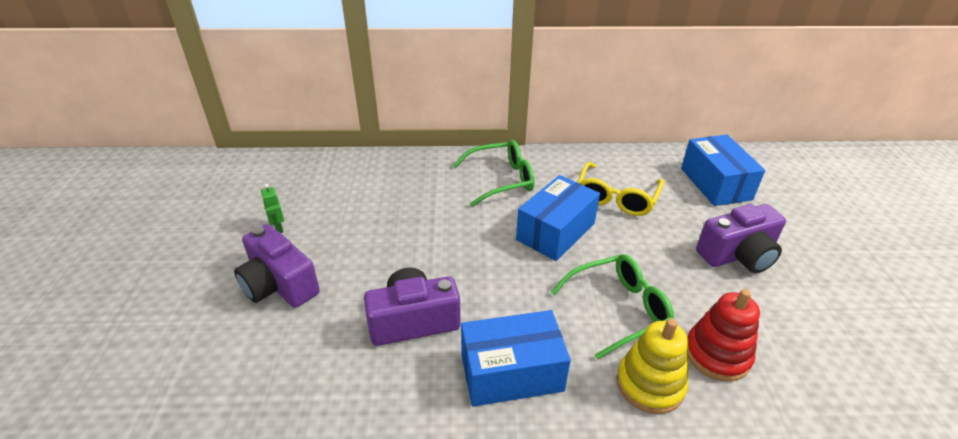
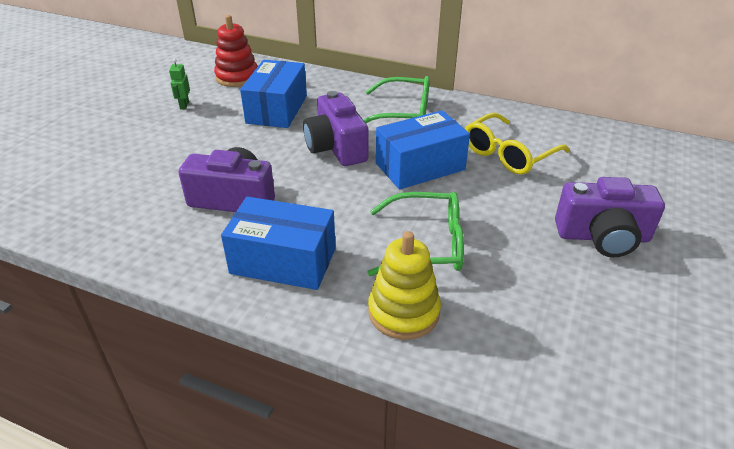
camera: 25 degrees right, 0 degrees up
purple camera [234,224,320,308] -> purple camera moved to [303,91,368,166]
blue box [681,135,765,206] -> blue box moved to [240,60,307,128]
red stacking toy [688,289,760,382] -> red stacking toy moved to [214,15,258,87]

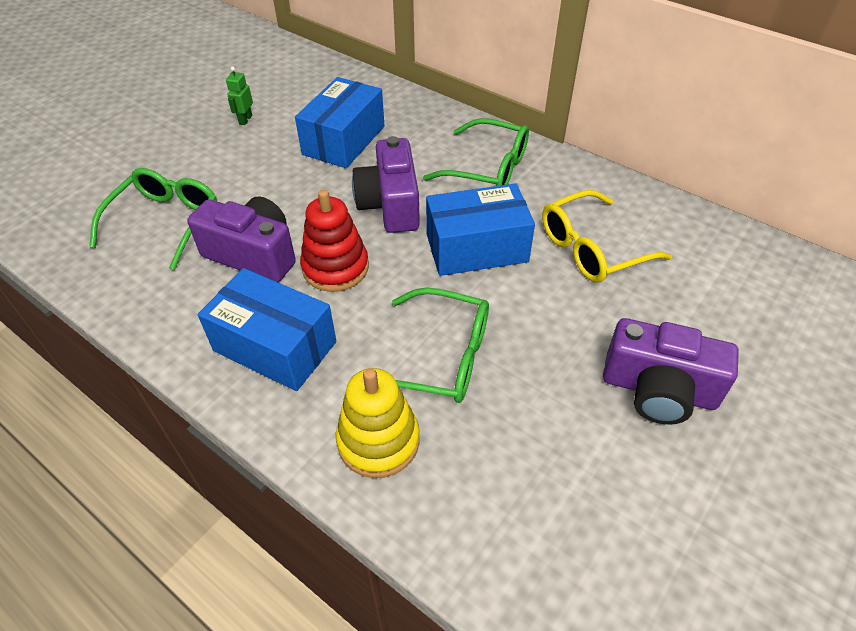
camera: 15 degrees right, 10 degrees up
red stacking toy [214,15,258,87] -> red stacking toy moved to [300,190,369,292]
none -> green glasses [89,168,217,270]

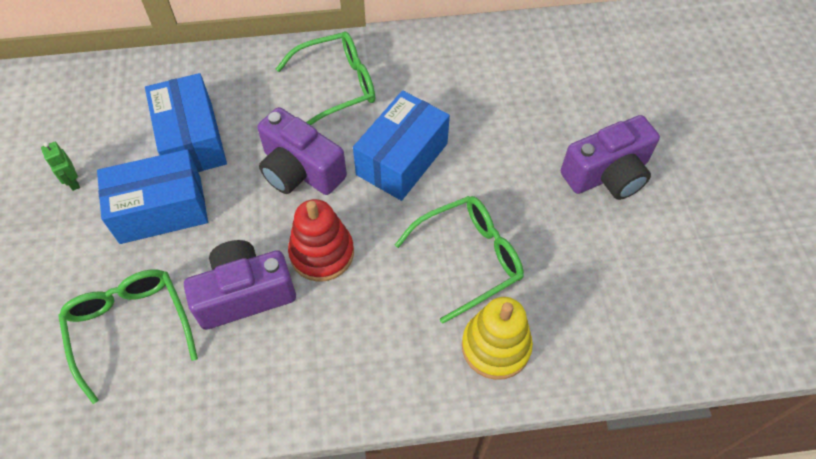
camera: 45 degrees left, 10 degrees up
blue box [198,268,336,391] -> blue box moved to [97,149,208,244]
yellow glasses [542,190,672,283] -> none

